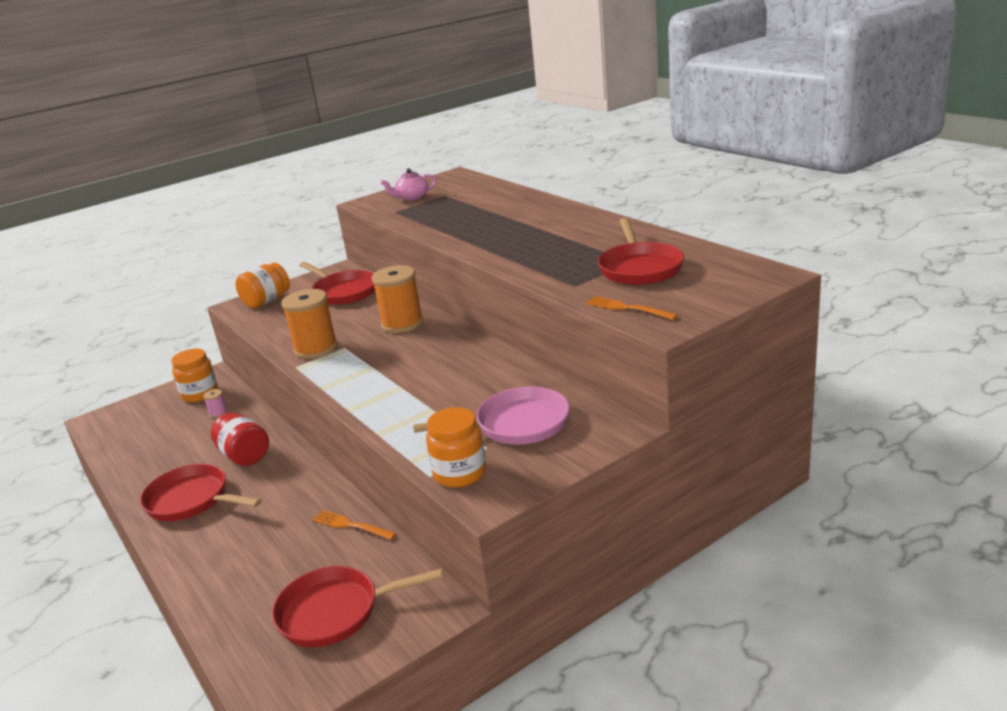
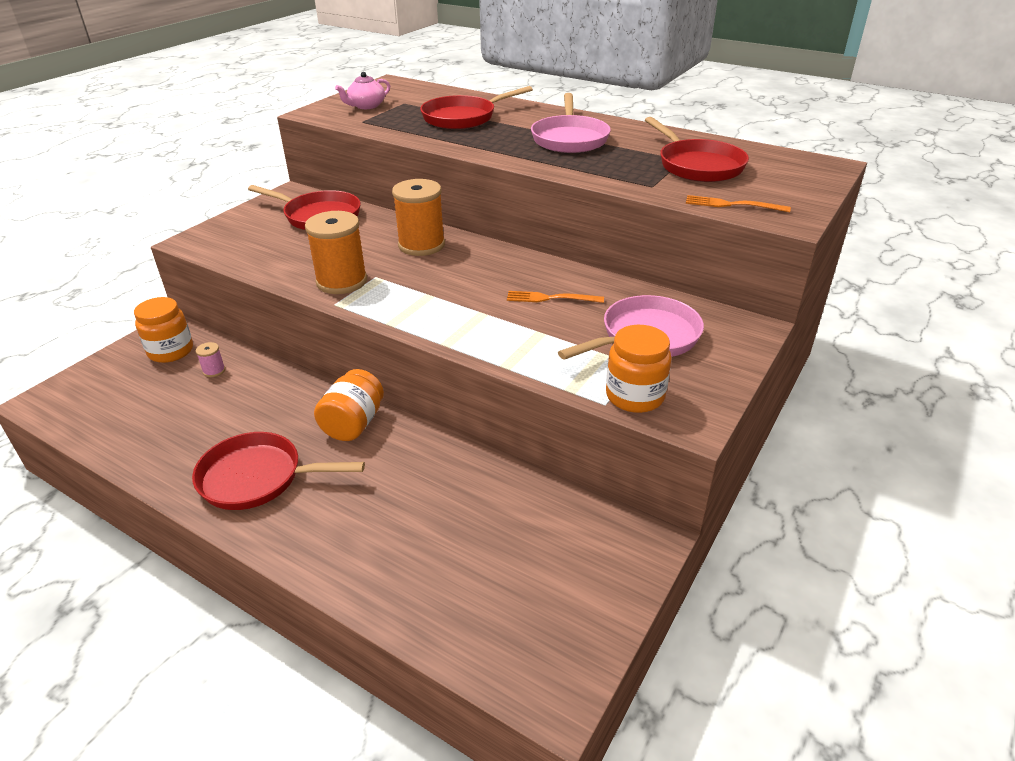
camera: 25 degrees left, 10 degrees up
red jar [211,413,269,466] -> none
orange jar [235,263,290,309] -> orange jar moved to [314,369,384,441]
red pan [272,566,443,647] -> red pan moved to [420,86,533,129]
orange fork [313,510,396,540] -> orange fork moved to [507,291,604,303]
none -> pink pan [531,93,611,153]

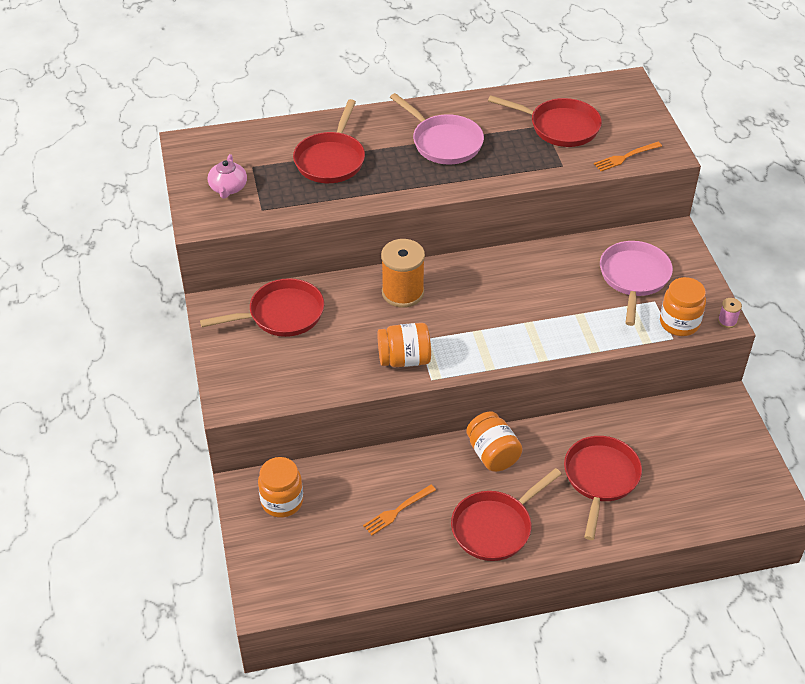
camera: 45 degrees left, 10 degrees up
pink spool [196,342,225,377] -> pink spool moved to [718,298,742,328]
orange spool [305,211,367,294] -> orange jar [377,323,431,367]
orange fork [507,291,604,303] -> orange fork moved to [363,484,436,535]
none -> red pan [564,436,642,540]

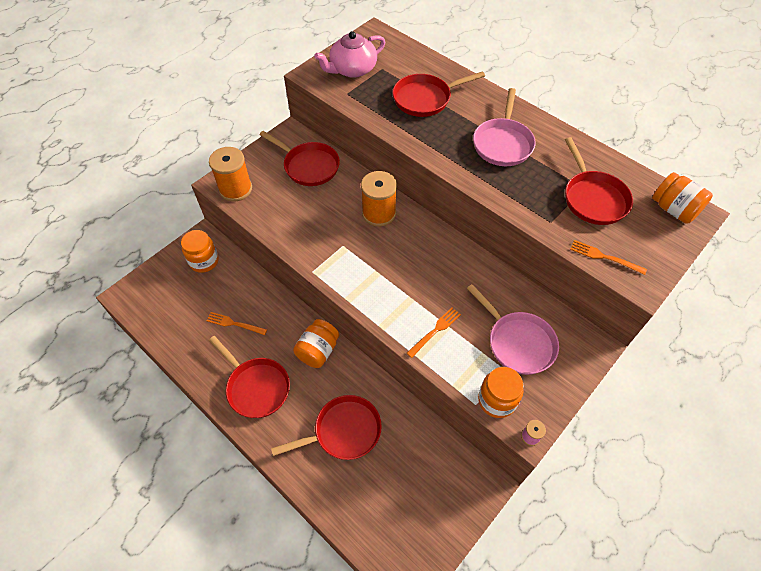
camera: 55 degrees right, 10 degrees up
pink teapot [208,154,247,199] -> pink teapot [314,31,385,78], size x1.59
orange jar [377,323,431,367] -> orange jar moved to [652,172,713,224]
red pan [451,468,562,561] -> red pan turned 150 degrees counterclockwise [209,336,290,418]
pink pan [600,241,673,326] -> pink pan turned 75 degrees clockwise [467,284,559,375]
none -> orange spool [209,147,252,202]
none -> orange fork [407,307,461,358]

